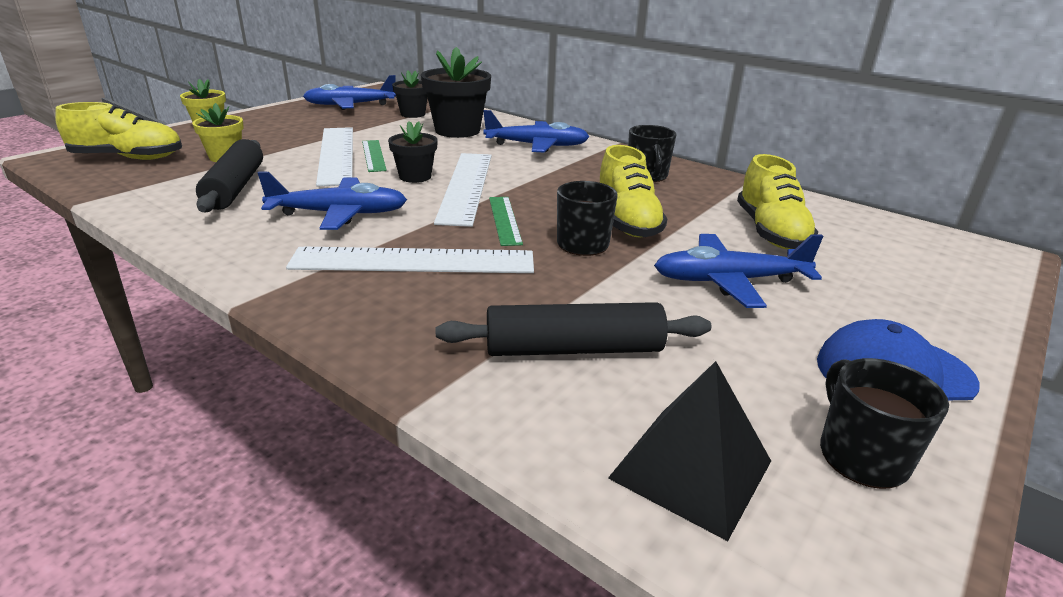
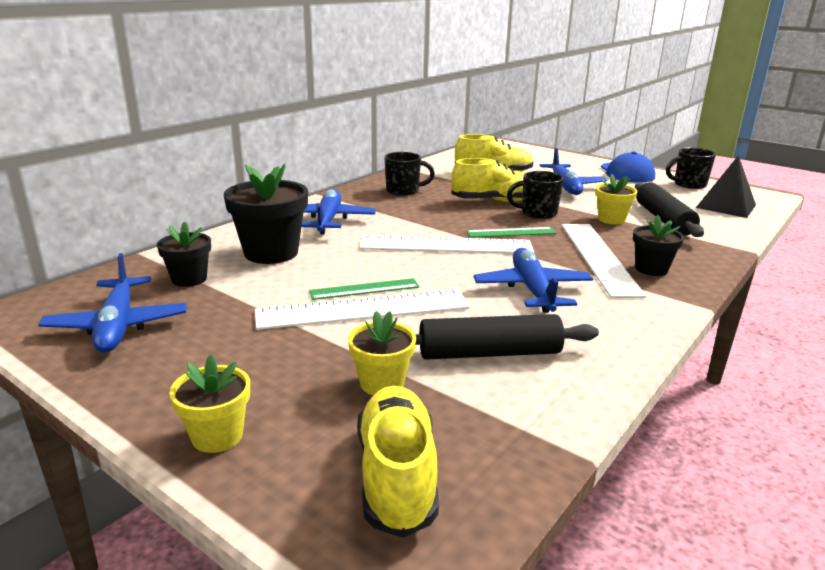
camera: 90 degrees left, 5 degrees down
black flower pot [388,121,438,183] -> black flower pot moved to [633,215,684,276]
none -> yellow flower pot [595,174,638,225]

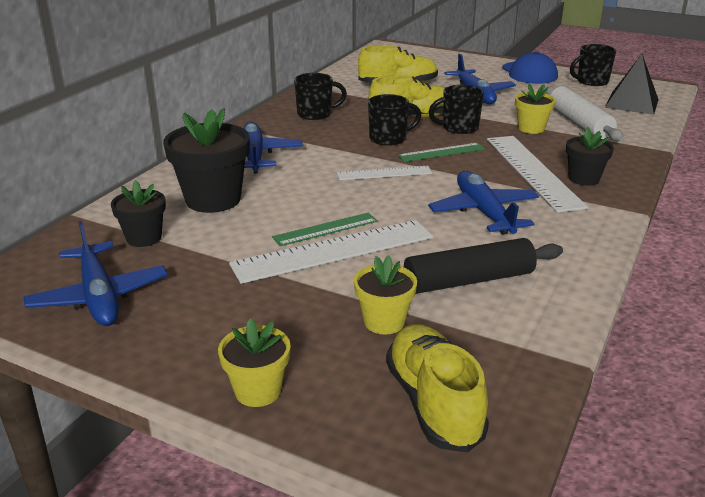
camera: 10 degrees left, 5 degrees up
white ruler [359,235,534,253] -> white ruler [337,166,432,180], size x0.55
black rolling pin [635,182,704,237] -> white rolling pin [545,87,624,141]
none -> black mug [368,94,421,146]

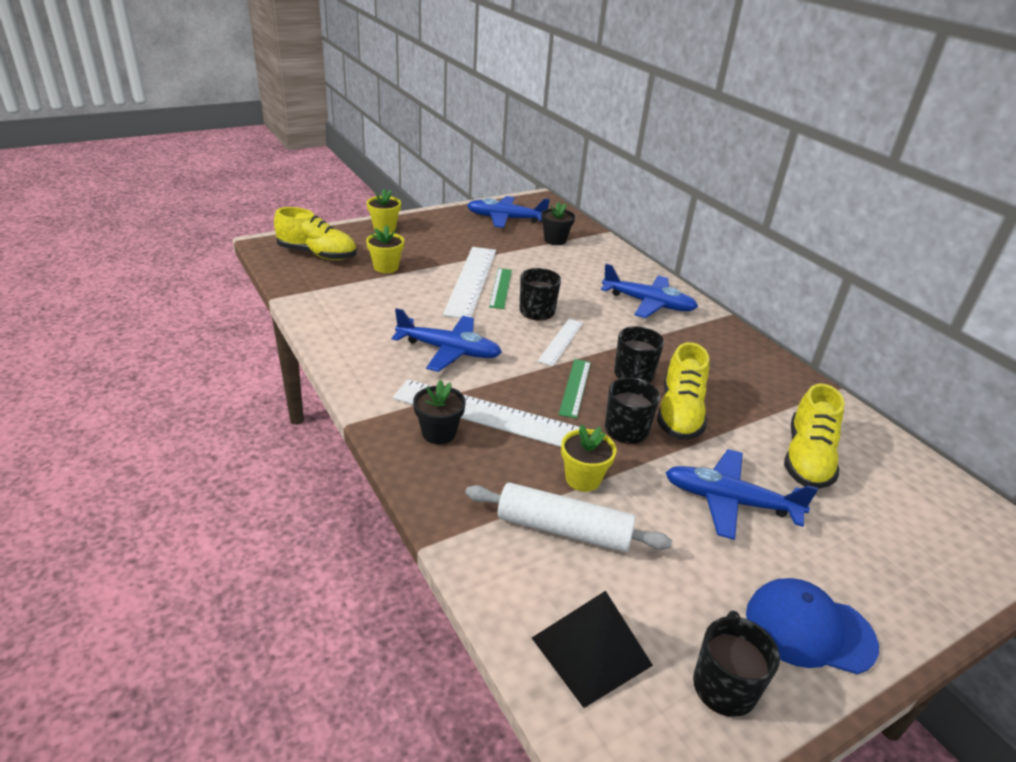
camera: 120 degrees right, 5 degrees up
black flower pot [163,108,250,213] -> none
black mug [294,73,347,120] -> black mug moved to [520,268,561,320]
black rolling pin [404,238,563,294] -> none

